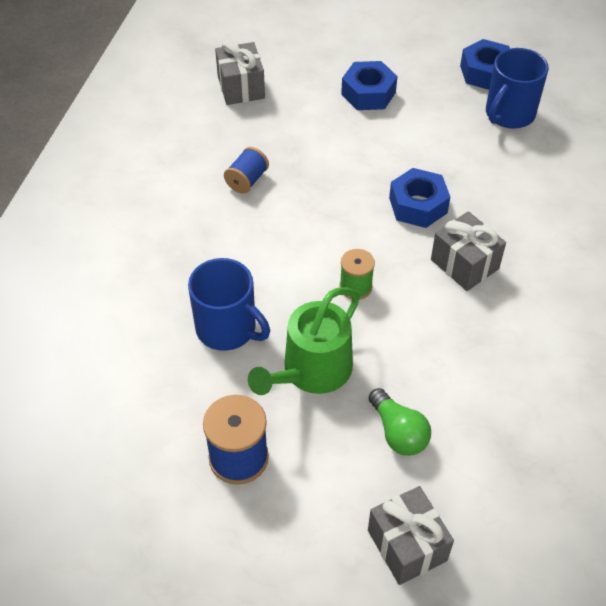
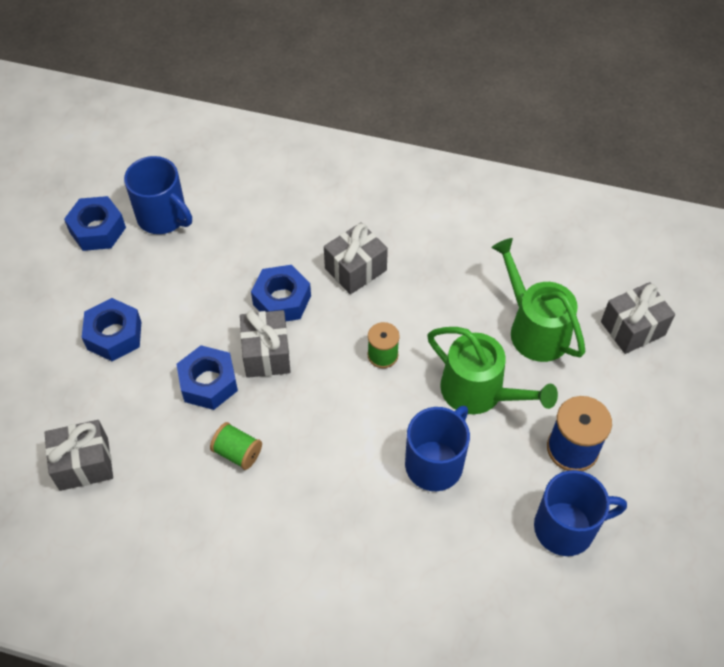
camera: 90 degrees left, 5 degrees up
blue spool [224,147,269,194] -> green spool [210,422,262,470]
green light bulb [368,388,431,456] -> green watering can [491,238,585,362]
none -> blue nut [176,345,238,410]
none -> grey gift [240,310,291,378]
none -> blue mug [534,470,627,556]

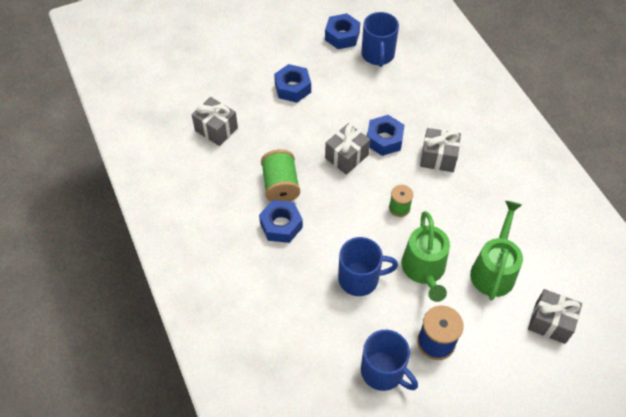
camera: 50 degrees right, 0 degrees up
blue nut [176,345,238,410] -> blue nut moved to [259,200,303,243]
green spool [210,422,262,470] -> green spool [261,149,300,202], size x1.60

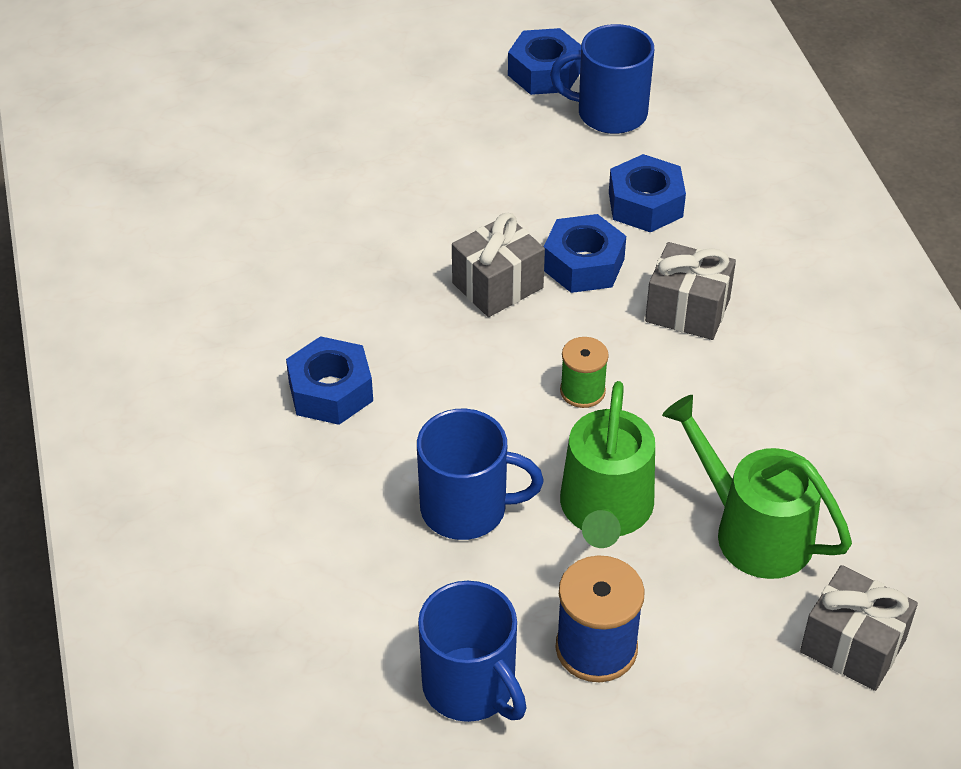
camera: 10 degrees right, 10 degrees down
grey gift [192,97,238,146] -> none
green spool [261,149,300,202] -> none
blue nut [274,64,311,103] -> blue nut moved to [609,154,686,233]
blue mug [361,12,399,67] -> blue mug turned 90 degrees clockwise [550,24,654,134]
green watering can [470,201,523,301] -> green watering can turned 75 degrees counterclockwise [662,395,852,579]

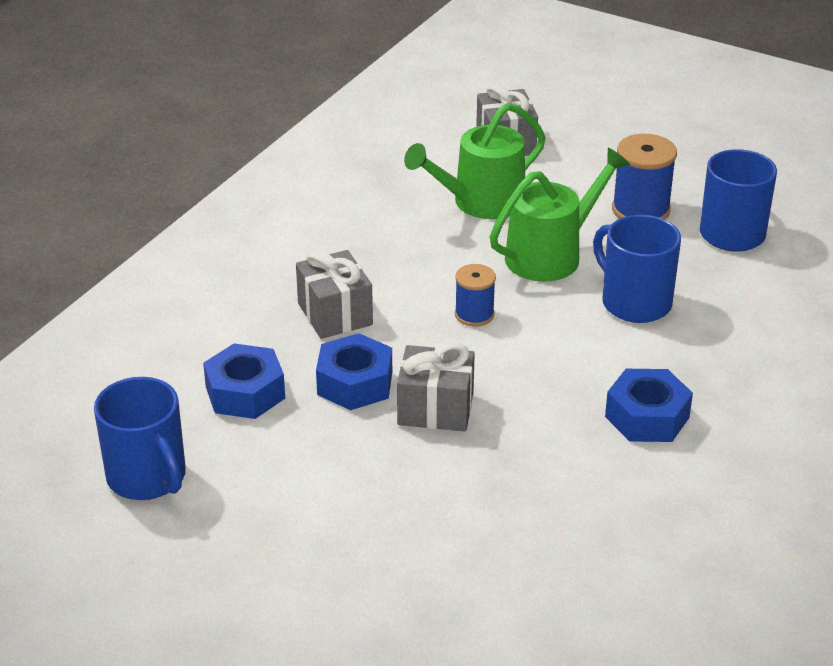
camera: 135 degrees left, 10 degrees down
blue nut [508,28,581,95] -> none
green spool [560,337,609,408] -> blue spool [455,264,496,327]
green watering can [662,395,852,579] -> green watering can turned 60 degrees clockwise [404,103,546,219]

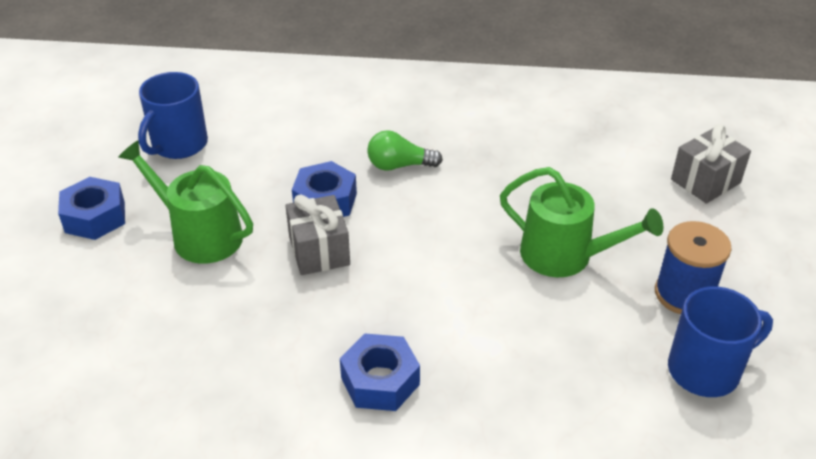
camera: 65 degrees right, 5 degrees up
blue nut [203,344,285,419] -> blue nut moved to [58,177,125,240]
grey gift [296,249,373,339] -> green light bulb [367,130,443,171]
green watering can [404,103,546,219] -> green watering can moved to [118,140,253,264]
blue spool [455,264,496,327] -> none
blue mug [593,215,681,323] -> none

